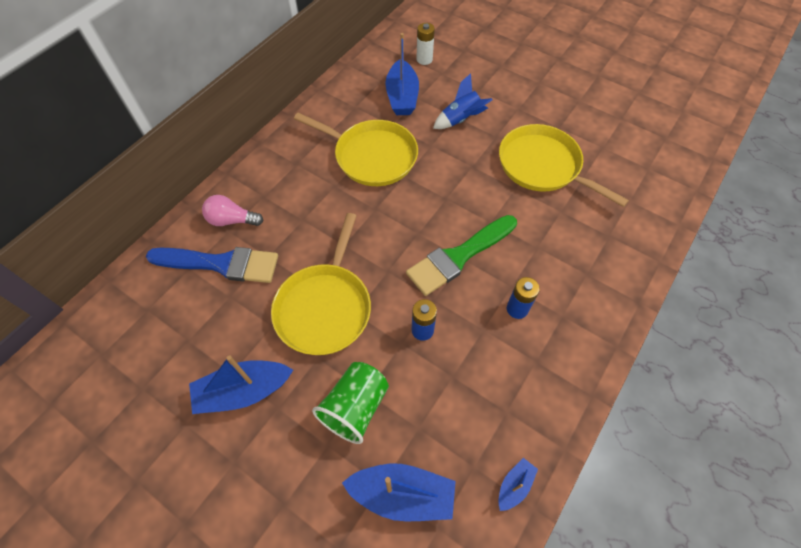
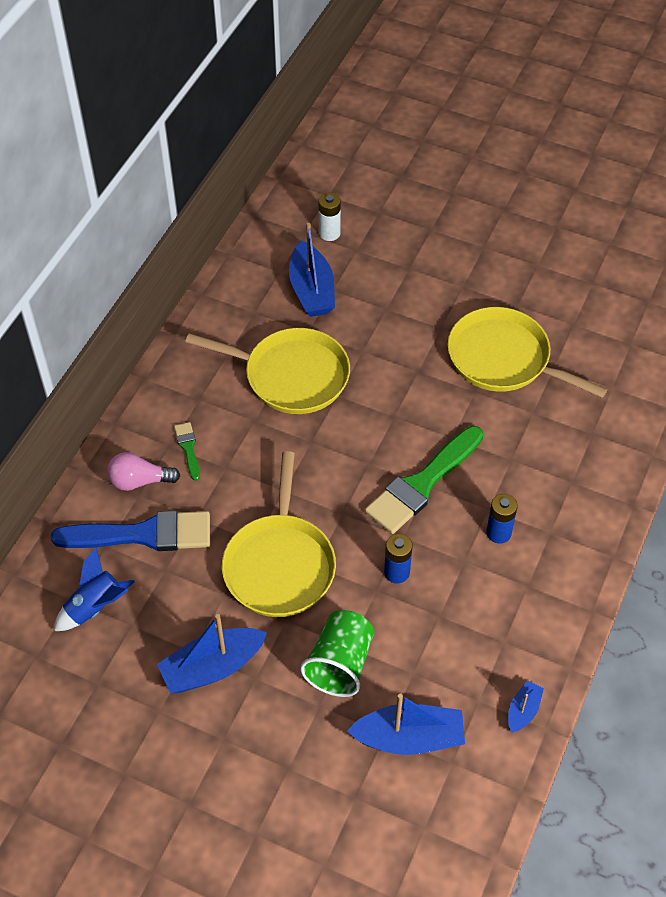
camera: 10 degrees left, 5 degrees down
blue rocket [433,73,492,129] -> blue rocket moved to [54,547,135,631]
none -> green brush [174,422,200,481]

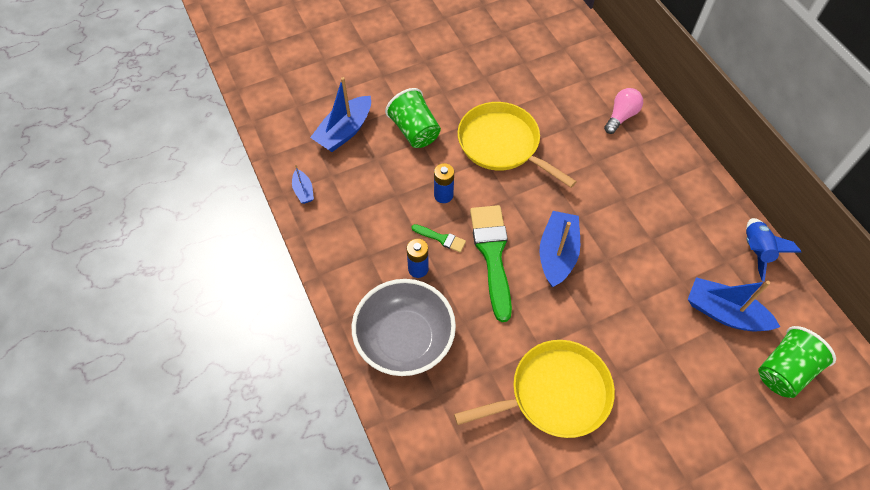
camera: 130 degrees right, 5 degrees up
blue brush [51,511,210,551] -> none
blue rocket [54,547,135,631] -> blue rocket moved to [746,218,801,282]
blue boat [157,614,267,694] -> blue boat moved to [539,211,580,287]
green brush [174,422,200,481] -> green brush moved to [412,224,466,252]
yellow pan [185,328,350,414] -> none
white battery [319,193,341,241] -> green cup [758,326,836,398]
none -> grey bowl [352,279,456,376]

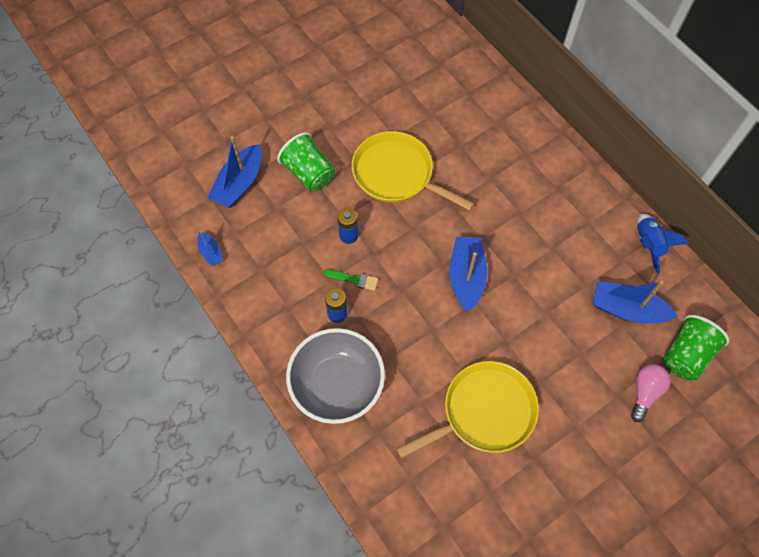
camera: 10 degrees left, 5 degrees up
green brush [470,205,512,322] -> none
pink light bulb [604,88,643,134] -> pink light bulb moved to [631,364,671,422]

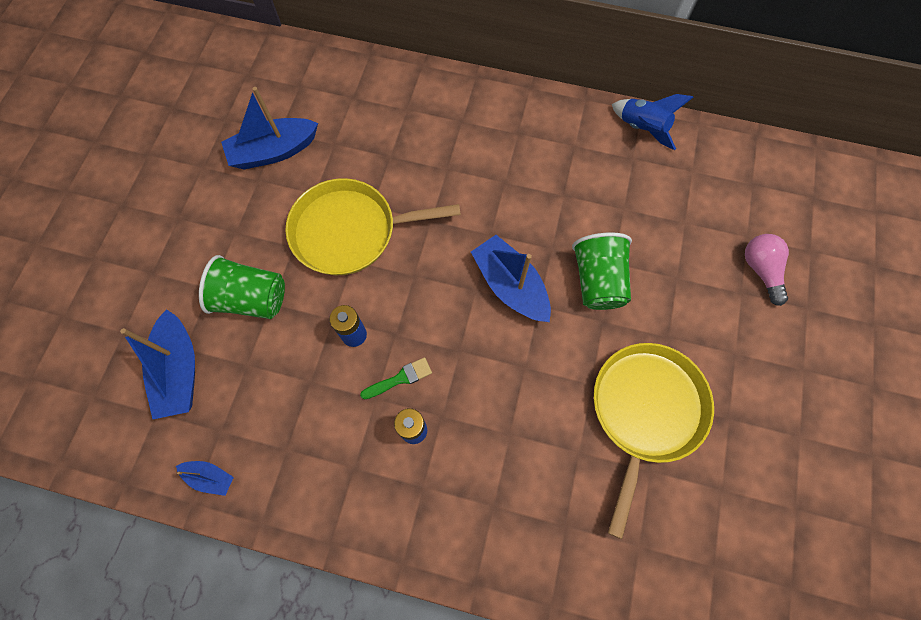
camera: 40 degrees left, 5 degrees up
grey bowl [286,328,385,424] -> none
blue boat [592,281,678,323] -> blue boat moved to [221,87,318,170]
green cup [663,315,729,381] -> green cup moved to [572,232,632,310]

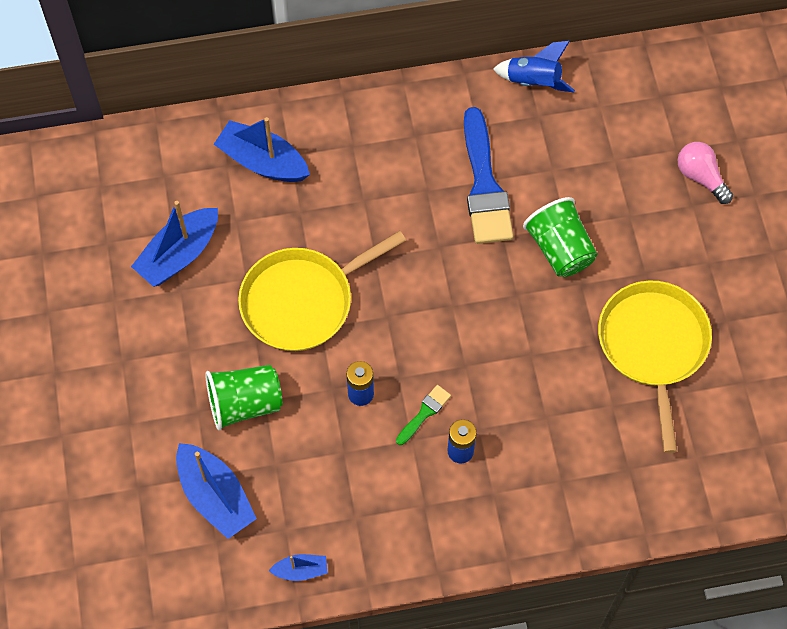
camera: 25 degrees left, 5 degrees down
blue boat [471,235,551,322] -> blue boat moved to [214,117,310,182]
none -> blue brush [464,107,513,244]

